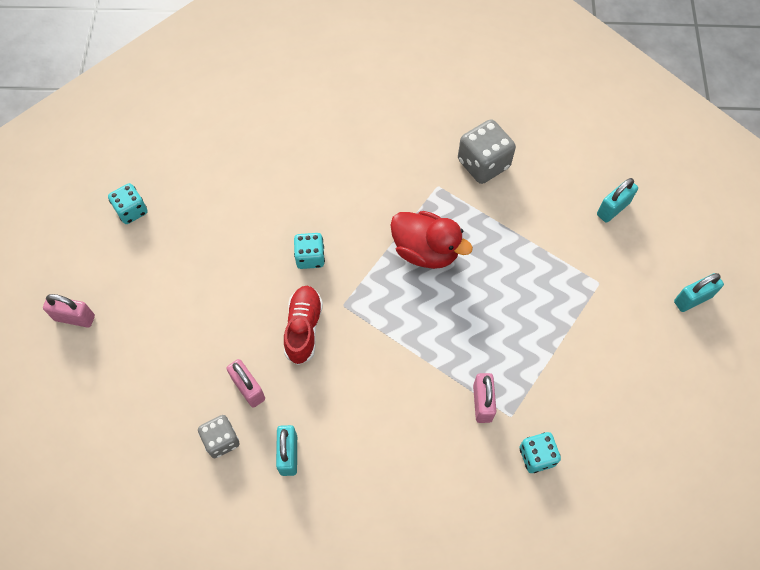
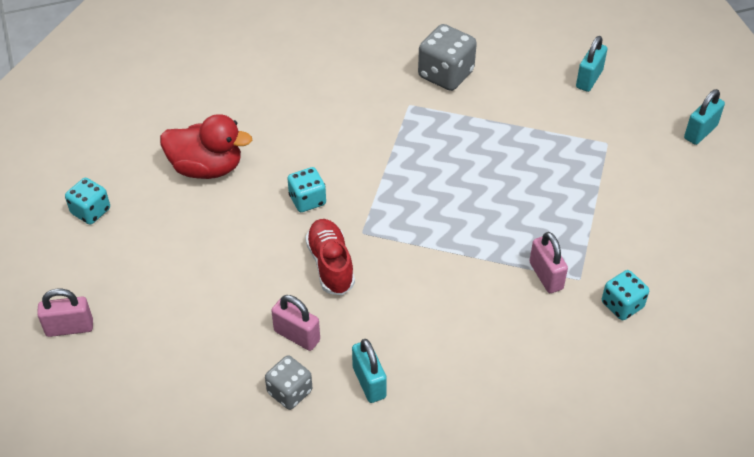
camera: 20 degrees left, 15 degrees down
red duck [390,211,473,269] -> red duck moved to [160,114,252,179]

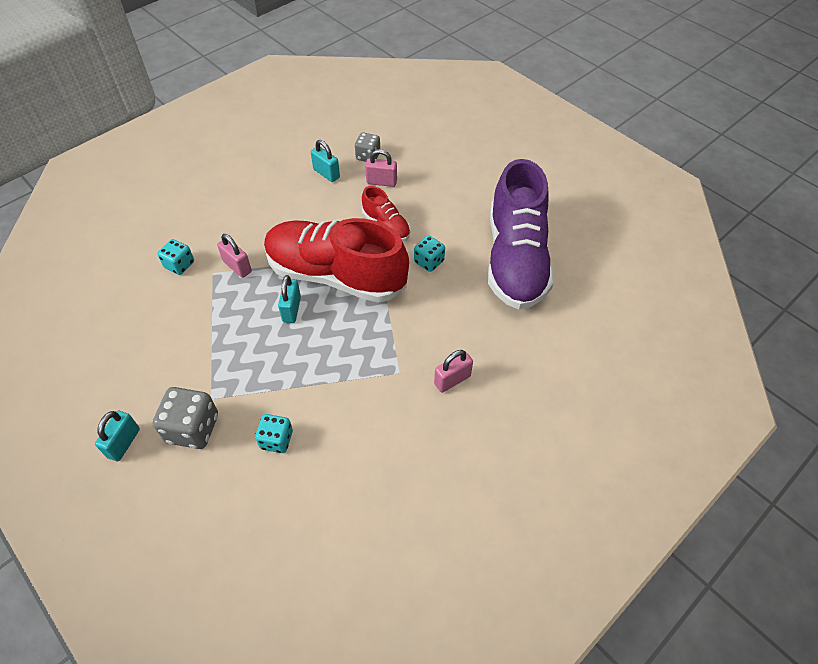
camera: 155 degrees right, 5 degrees up
pink padlock [37,289,93,337] -> pink padlock moved to [434,350,473,393]
turquoise dice [65,178,110,224] -> turquoise dice moved to [255,414,293,453]
red duck [160,114,252,179] -> purple shoe [488,159,554,309]
grey dice [418,24,477,91] -> grey dice moved to [153,387,218,449]
turquoise padlock [576,36,607,92] -> turquoise padlock moved to [278,275,301,323]
none -> red shoe [264,218,409,303]

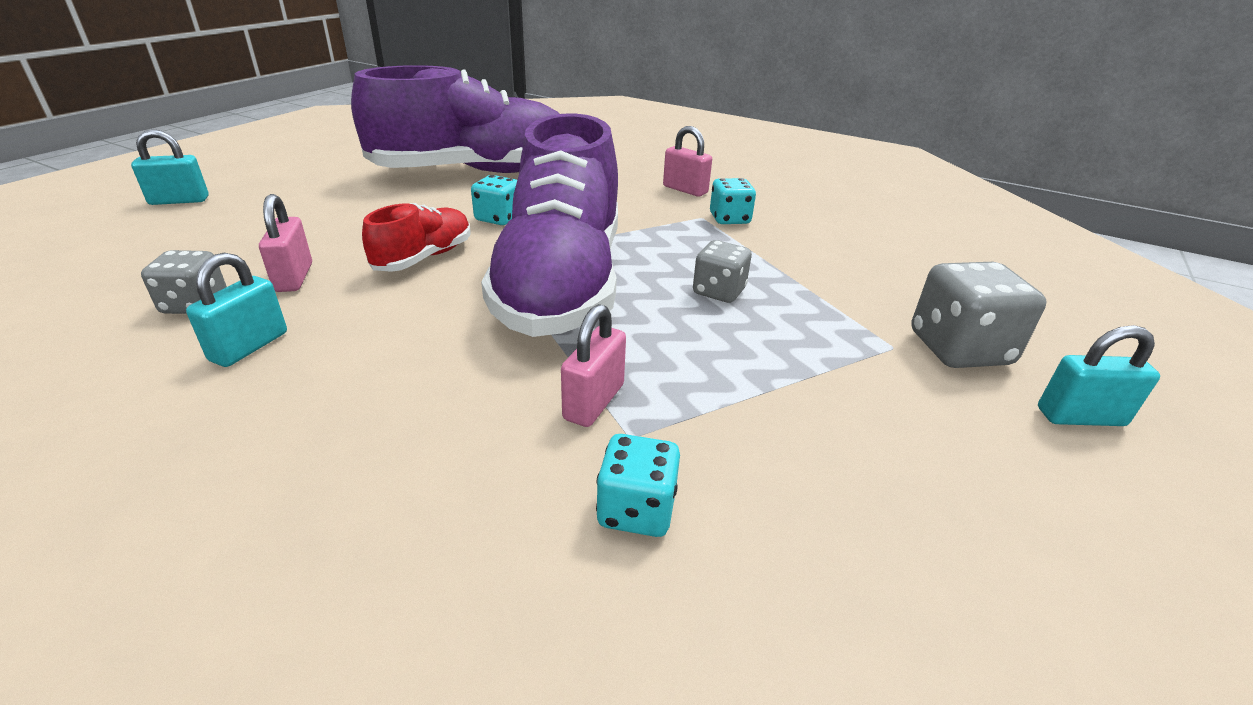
camera: 110 degrees left, 20 degrees down
turquoise dice [255,414,293,453] -> turquoise dice moved to [710,178,756,224]
red shoe [264,218,409,303] -> purple shoe [481,113,618,337]
turquoise padlock [278,275,301,323] -> turquoise padlock moved to [131,129,209,205]
none -> grey dice [693,240,752,303]

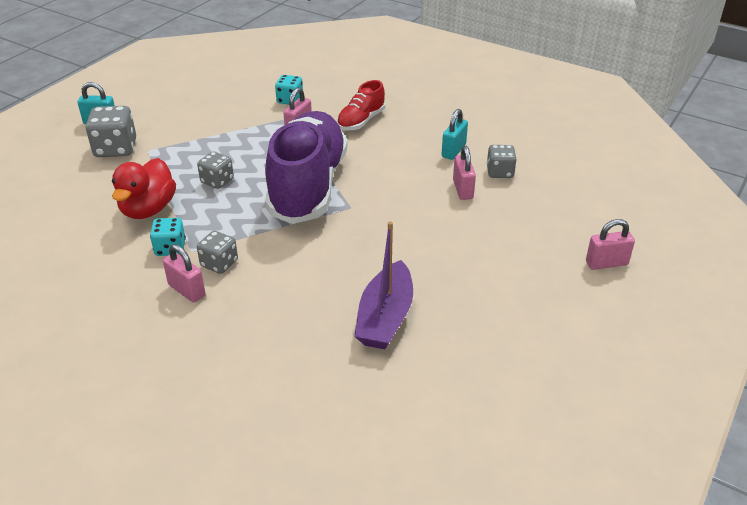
camera: 175 degrees left, 5 degrees up
turquoise padlock [131,129,209,205] -> pink padlock [586,219,635,270]
purple shoe [351,65,560,173] -> purple boat [354,221,413,349]
red shoe [362,203,470,272] -> red shoe moved to [337,80,385,131]
turquoise dice [471,175,517,225] -> none
none -> red duck [112,158,176,219]
none -> grey dice [197,231,238,274]

